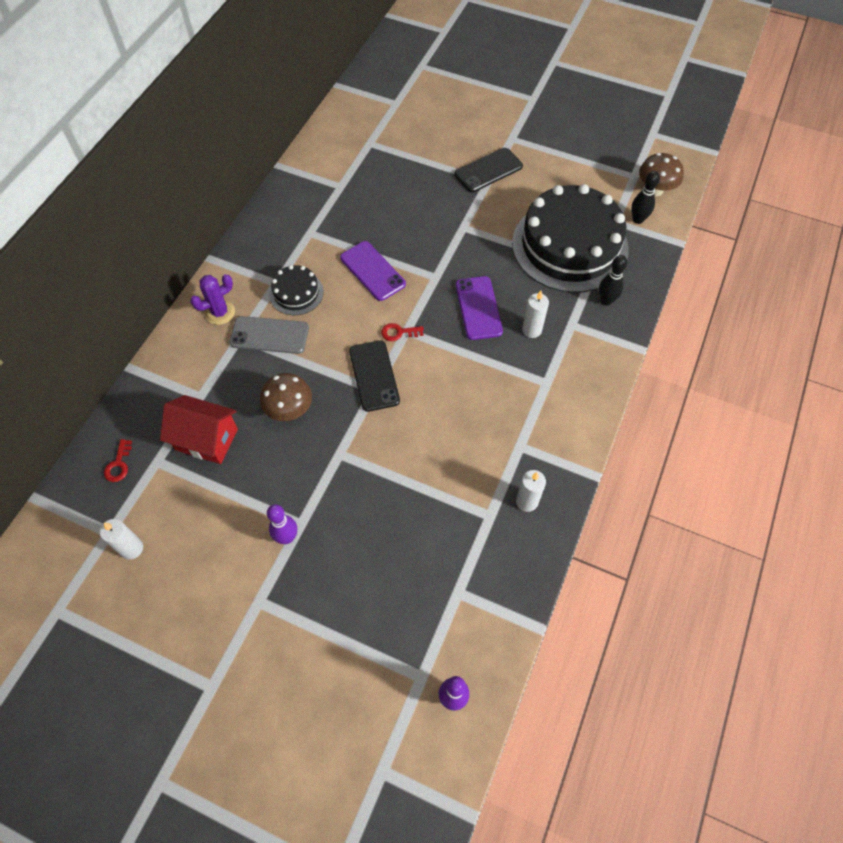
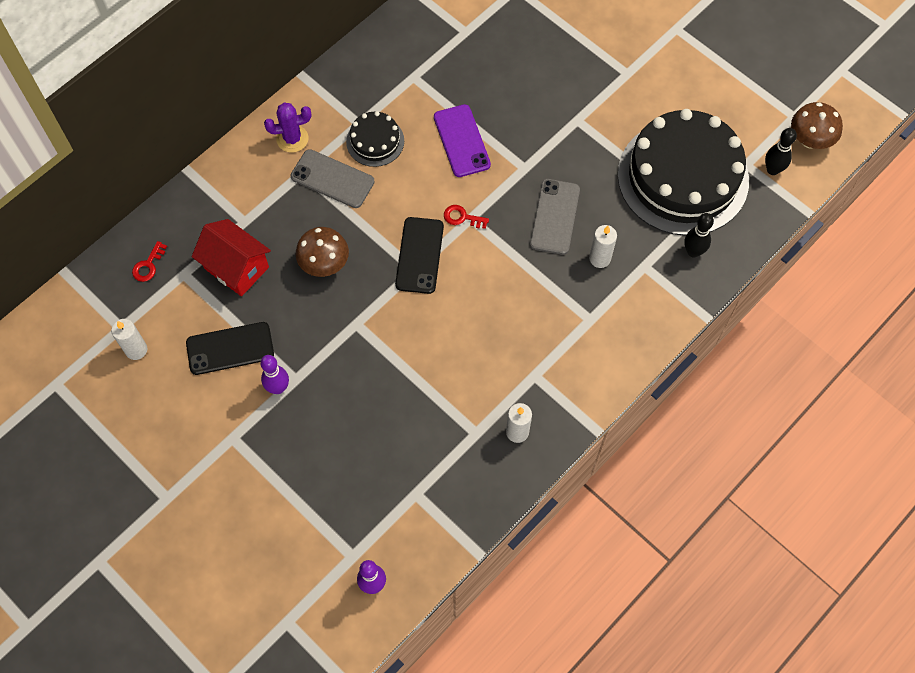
camera: 20 degrees right, 5 degrees up
black phone [454,148,523,192] -> black phone moved to [186,322,274,375]
purple phone [456,276,503,340] -> grey phone [530,179,580,255]

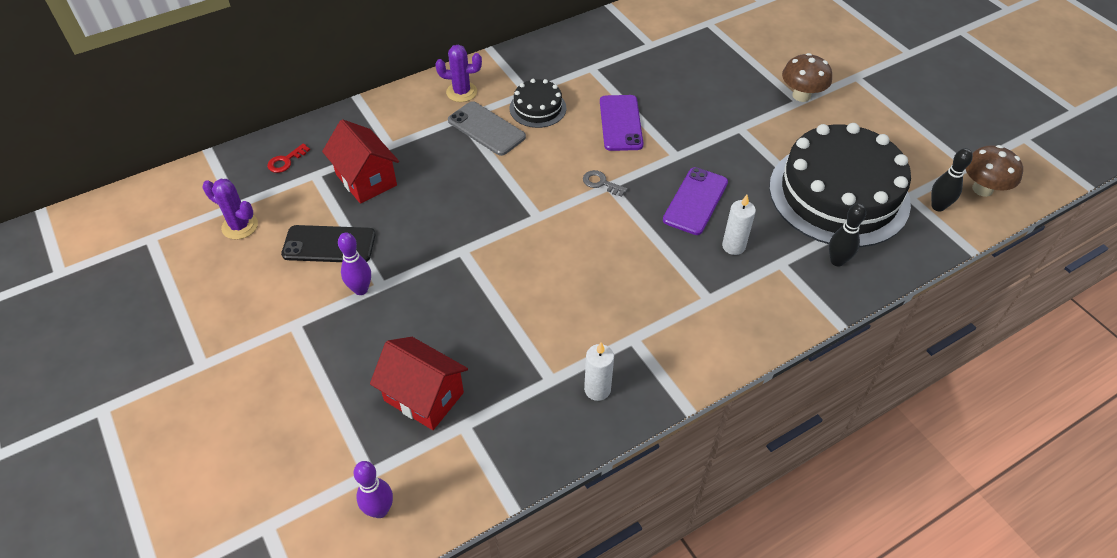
camera: 15 degrees right, 15 degrees down
white candle [111,319,147,360] -> purple cactus [202,179,258,240]
brown mushroom [296,227,349,277] -> brown mushroom moved to [782,53,832,102]
black phone [395,217,444,294] -> none
red key [444,205,489,229] -> grey key [583,170,628,197]
grey phone [530,179,580,255] -> purple phone [663,167,728,235]
none -> red house [370,337,468,430]

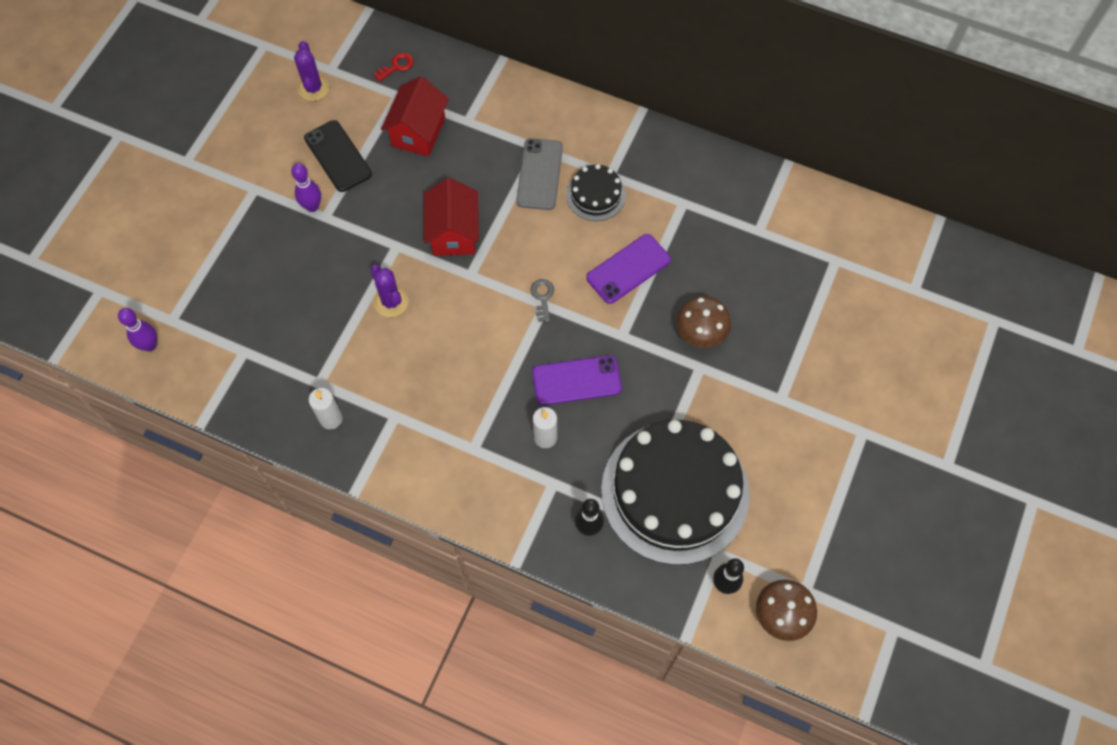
camera: 55 degrees right, 15 degrees up
red key [267,143,310,173] -> red key turned 135 degrees clockwise [373,53,414,82]
red house [370,337,468,430] -> red house moved to [424,178,479,256]
purple cactus [435,45,482,102] -> purple cactus moved to [370,265,409,317]
brown mushroom [782,53,832,102] -> brown mushroom moved to [676,296,731,348]

